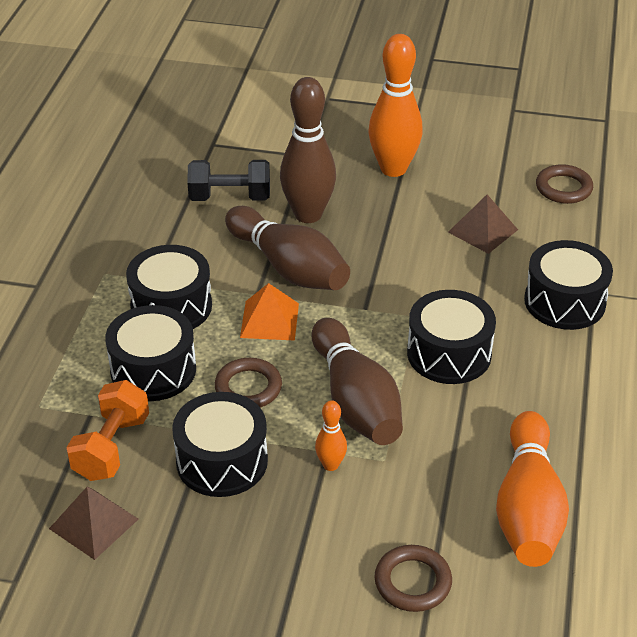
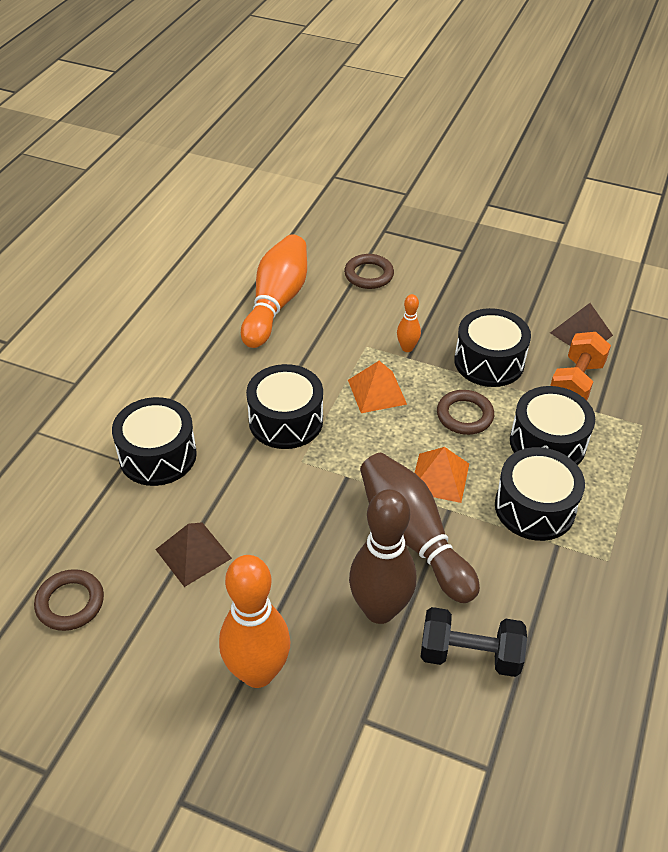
camera: 170 degrees left, 5 degrees up
brown bowling pin [311,318,403,445] -> orange pyramid [348,361,407,413]

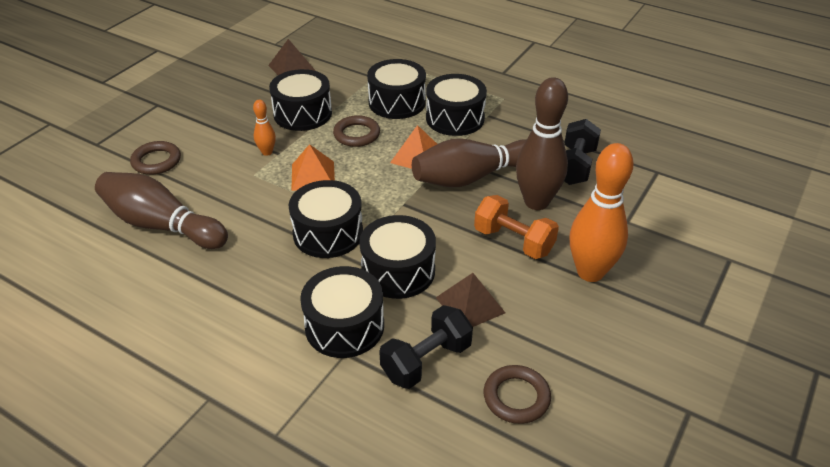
camera: 80 degrees left, 5 degrees down
orange bowling pin [241,234,307,348] -> brown bowling pin [95,172,228,249]
orange dumbbell [550,332,611,401] -> orange dumbbell moved to [474,195,559,259]
none -> black drum [359,215,436,299]
none -> black dumbbell [379,305,473,389]

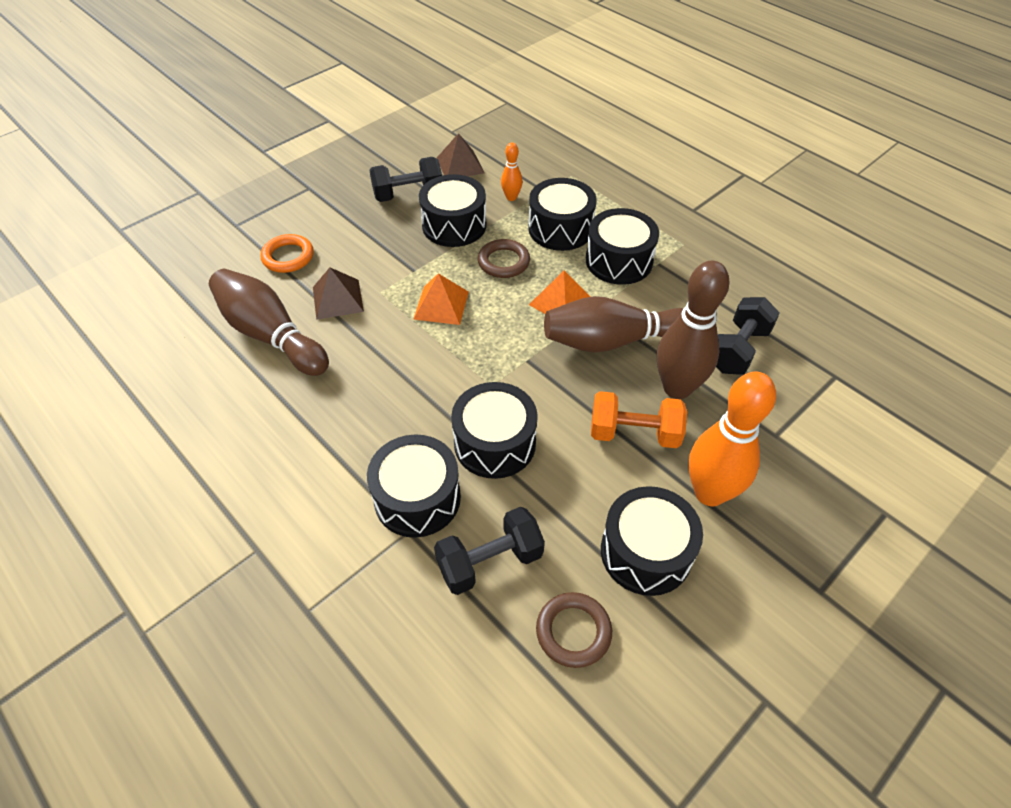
camera: 15 degrees right, 10 degrees up
brown ring [130,141,181,175] -> orange ring [260,234,314,273]
orange bowling pin [253,100,276,156] -> orange bowling pin moved to [501,143,523,201]
black drum [289,180,363,258] -> black drum moved to [601,486,703,596]
brown pyramid [436,273,505,327] -> brown pyramid moved to [313,268,364,320]
orange dumbbell [474,195,559,259] -> orange dumbbell turned 45 degrees counterclockwise [591,391,687,448]
none -> black dumbbell [369,157,442,202]

